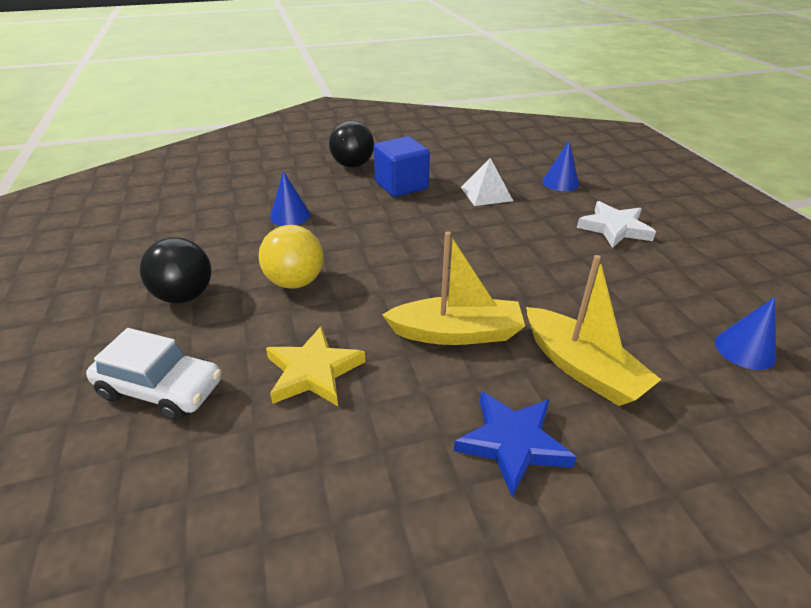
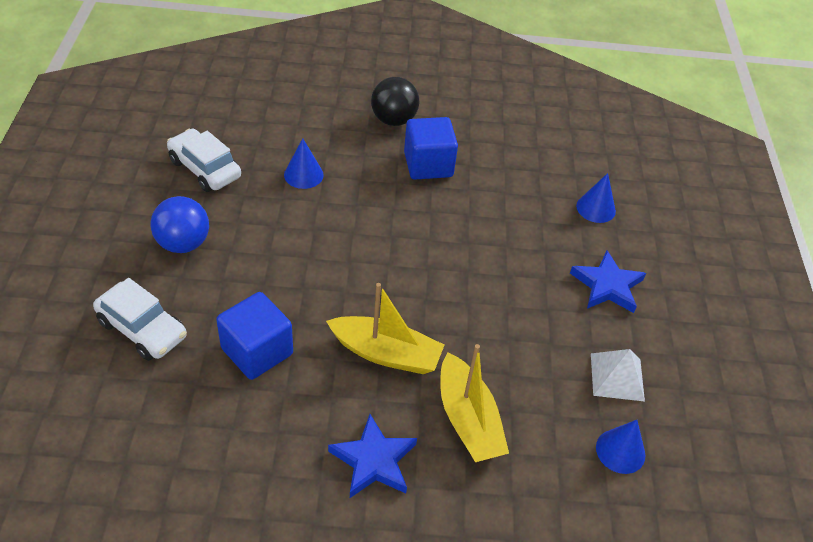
camera: 15 degrees right, 10 degrees up
black ball [140,237,211,303] -> blue ball [151,196,209,253]
yellow ball [259,225,324,289] -> none
yellow star [266,326,366,406] -> blue cube [216,292,293,380]
white pyramid [461,158,513,206] -> white pyramid moved to [591,349,645,402]
white star [577,201,656,248] -> blue star [570,250,646,313]
none -> white car [167,129,241,192]

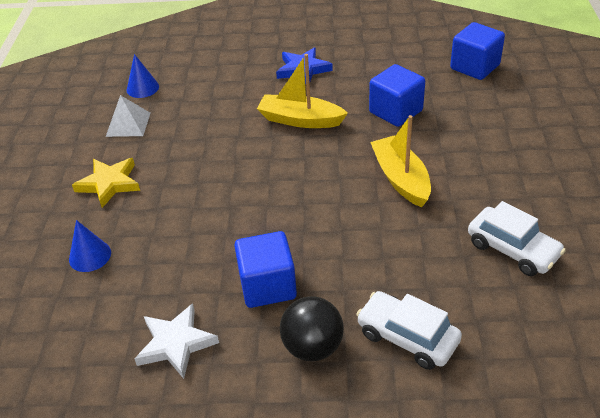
camera: 175 degrees left, 5 degrees down
white car [93,278,187,361] -> white car moved to [356,291,462,370]
blue ball [151,196,209,253] -> none
blue cone [284,138,324,189] -> none
yellow boat [440,344,509,462] -> yellow boat moved to [370,115,431,207]
blue star [570,250,646,313] -> yellow star [72,158,140,208]
none -> white star [135,303,219,379]
none -> blue cube [450,22,505,80]

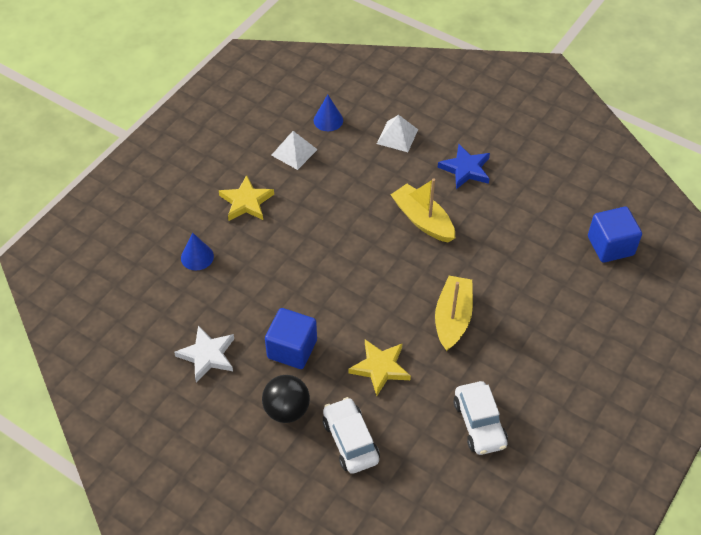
camera: 30 degrees right, 10 degrees up
blue cube [369,64,425,127] -> none
none -> yellow star [349,339,411,396]
none -> white pyramid [377,115,418,152]

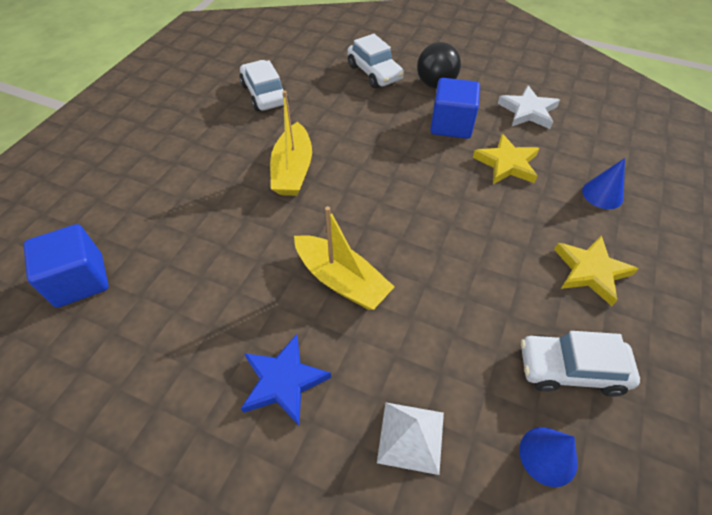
camera: 170 degrees right, 0 degrees up
white pyramid [271,131,318,170] -> white car [521,331,640,397]
yellow star [349,339,411,396] -> yellow star moved to [473,134,539,184]

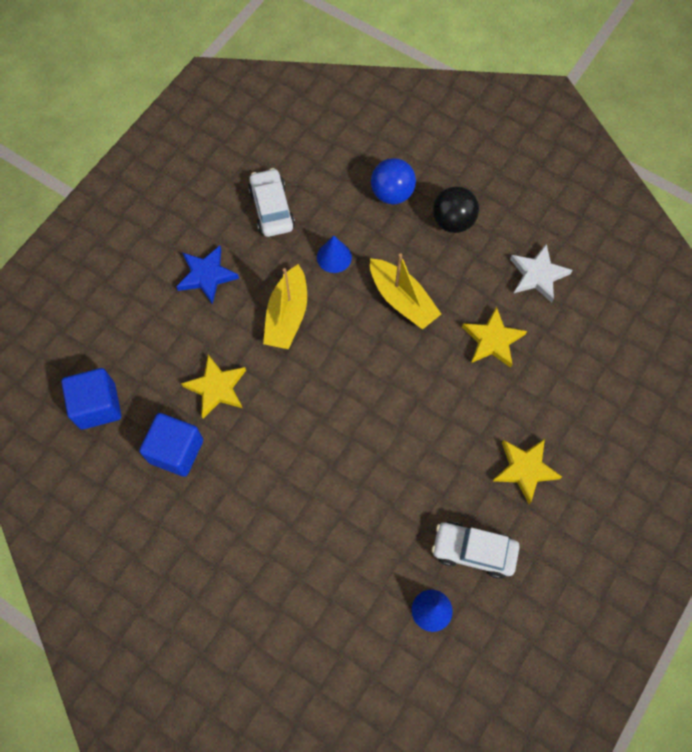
camera: 10 degrees right, 15 degrees up
blue star [241,334,331,426] -> blue star moved to [176,246,239,304]
yellow boat [294,206,394,310] -> yellow boat moved to [370,253,441,329]
white car [347,34,404,88] -> blue ball [371,158,416,204]
white pyramid [377,402,444,475] -> none
blue cube [430,78,480,139] -> blue cube moved to [139,413,203,477]
blue cone [582,158,625,209] -> blue cone moved to [317,235,352,273]
none -> yellow star [181,355,246,418]

